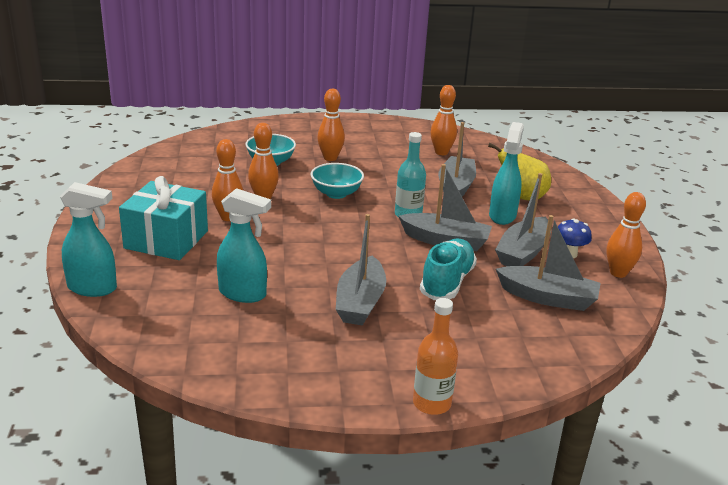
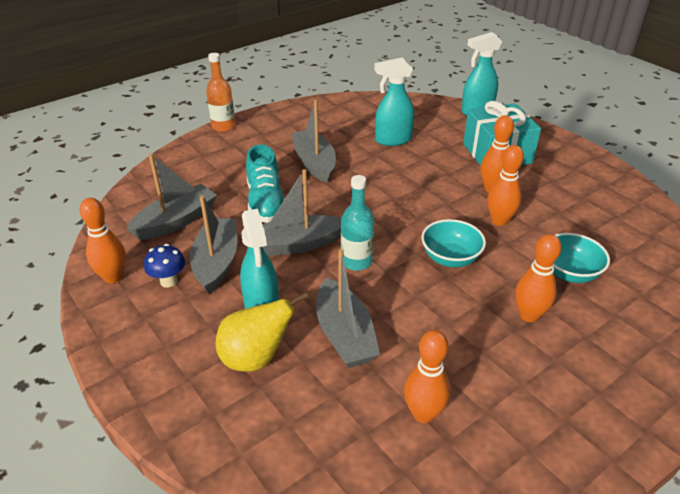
camera: 150 degrees right, 10 degrees up
grey boat [496,215,600,311] -> grey boat turned 150 degrees clockwise [126,154,217,240]

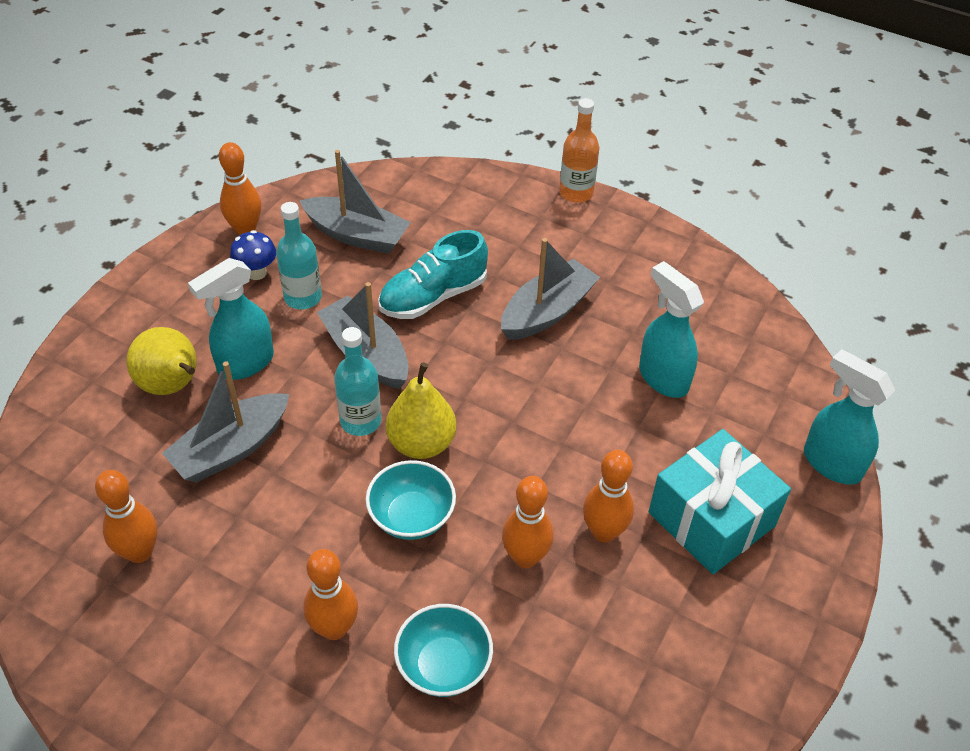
camera: 65 degrees right, 10 degrees up
grey boat [190,195,237,294] -> turquoise bottle [276,202,322,309]
none -> yellow pear [386,362,456,459]

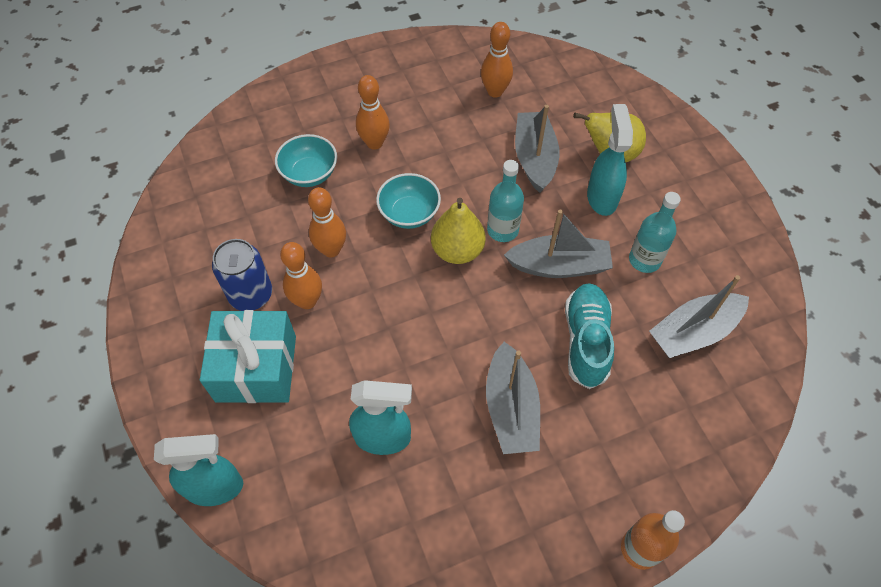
camera: 130 degrees right, 10 degrees up
orange bowling pin [219,142,261,235] -> none
blue mushroom [230,230,276,280] -> none
none -> blue can [212,239,272,311]

